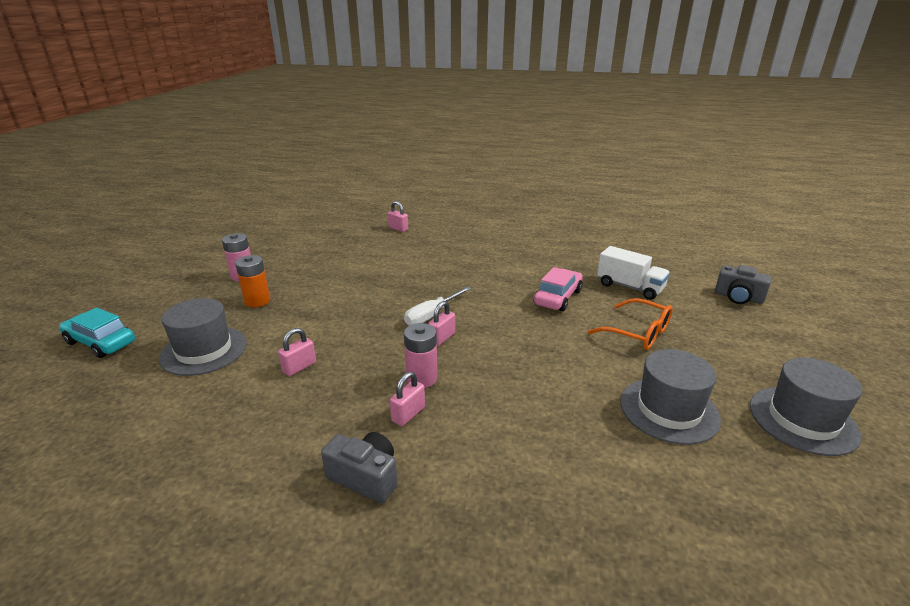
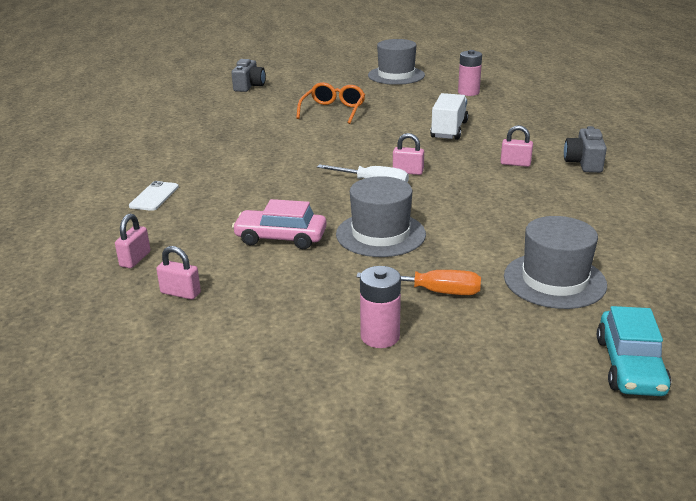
camera: 110 degrees left, 0 degrees up
orange battery [235,255,270,307] -> orange screwdriver [356,270,481,295]
pink padlock [278,328,316,376] -> pink padlock moved to [156,246,201,300]
pink battery [404,323,437,388] -> pink battery moved to [458,50,482,96]
pink car [534,267,583,311] -> pink car moved to [232,199,326,249]
white truck [597,246,670,300] -> white truck moved to [430,93,468,140]
grey hat [620,349,721,445] -> grey hat moved to [336,176,426,257]
none -> white phone [129,181,179,211]

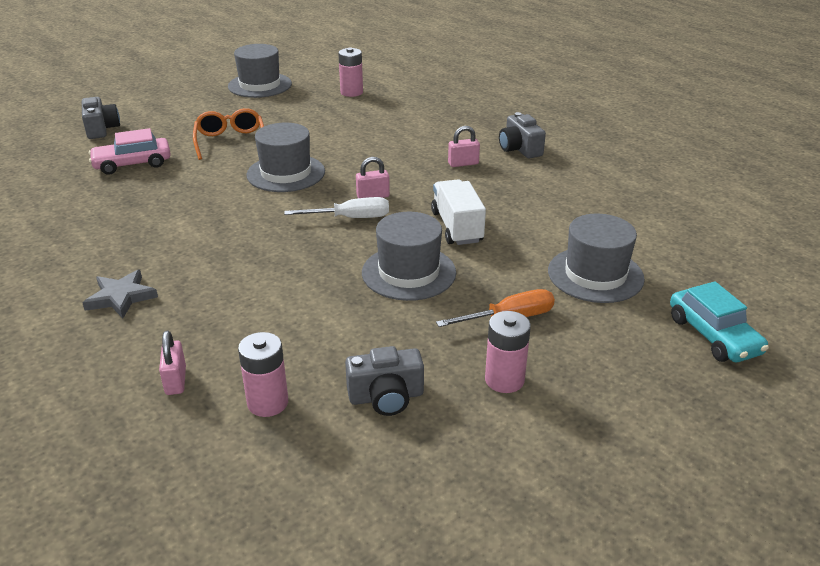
camera: 30 degrees left, 5 degrees up
white phone [129,181,179,211] -> grey star [82,269,158,319]
pink padlock [156,246,201,300] -> pink battery [238,332,288,417]
pink car [232,199,326,249] -> pink car moved to [89,128,171,175]
white truck [430,93,468,140] -> white truck moved to [431,179,486,245]
none -> grey hat [246,123,325,192]
none -> grey camera [345,346,424,416]

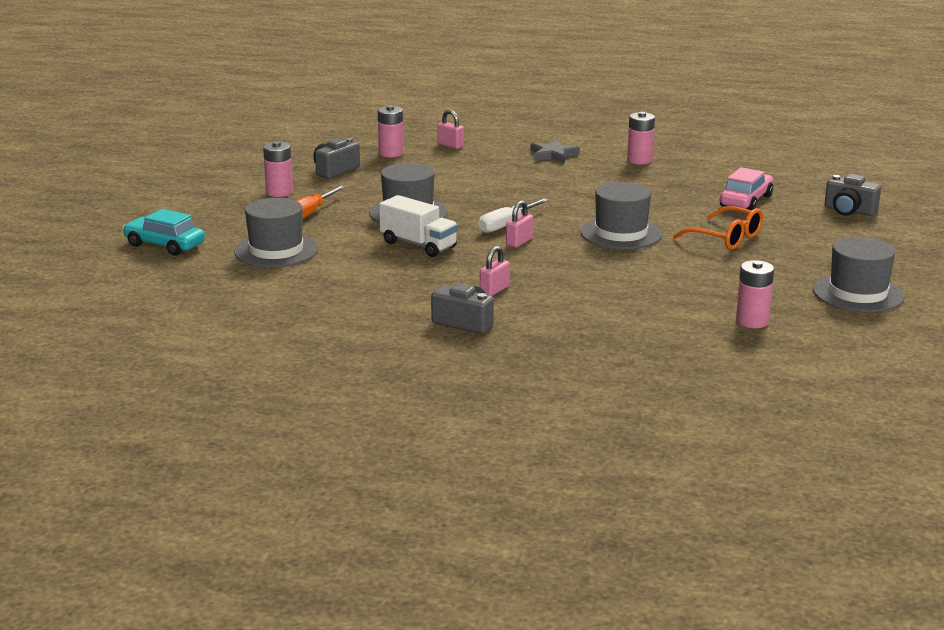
camera: 140 degrees right, 10 degrees down
none -> pink battery [627,112,655,164]

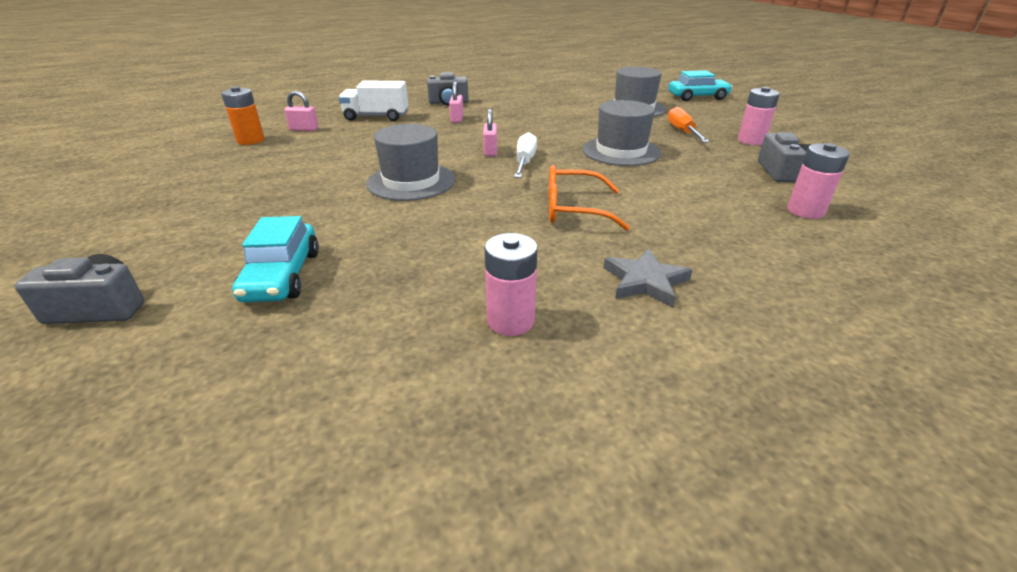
camera: 145 degrees right, 10 degrees up
white truck [379,195,458,257] -> white truck moved to [339,80,408,121]
pink padlock [437,110,464,149] -> pink padlock moved to [284,91,319,131]
orange glasses [673,206,763,250] -> orange glasses moved to [549,165,630,231]
pink car [720,167,773,211] -> turquoise car [232,216,319,302]
pink battery [736,260,774,328] -> orange battery [221,86,265,145]
grey hat [813,237,905,312] -> none

